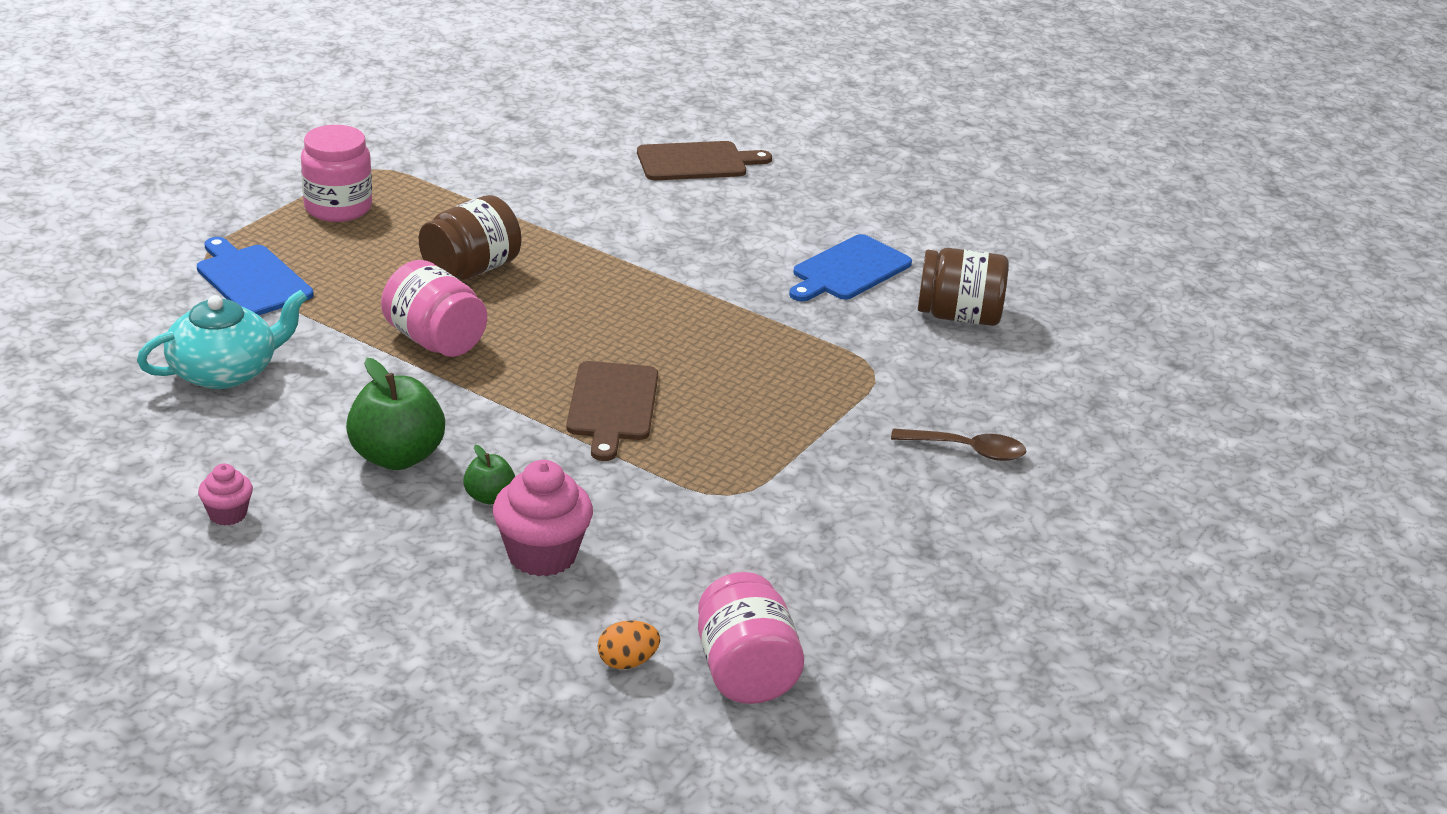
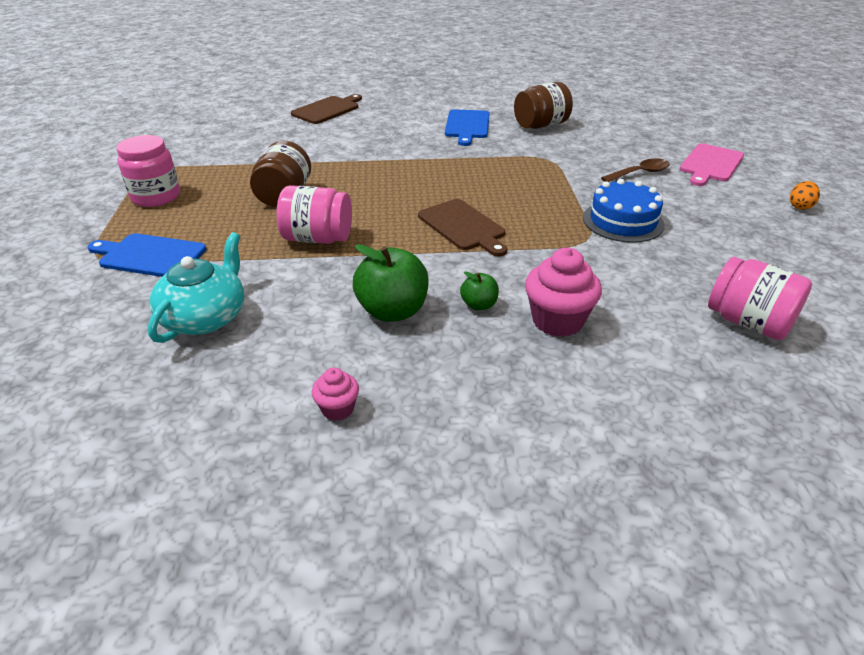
camera: 35 degrees left, 5 degrees up
orange egg [598,620,660,669] -> orange egg moved to [790,181,820,210]
none -> blue cake [583,179,664,243]
none -> pink cutting board [680,143,744,186]

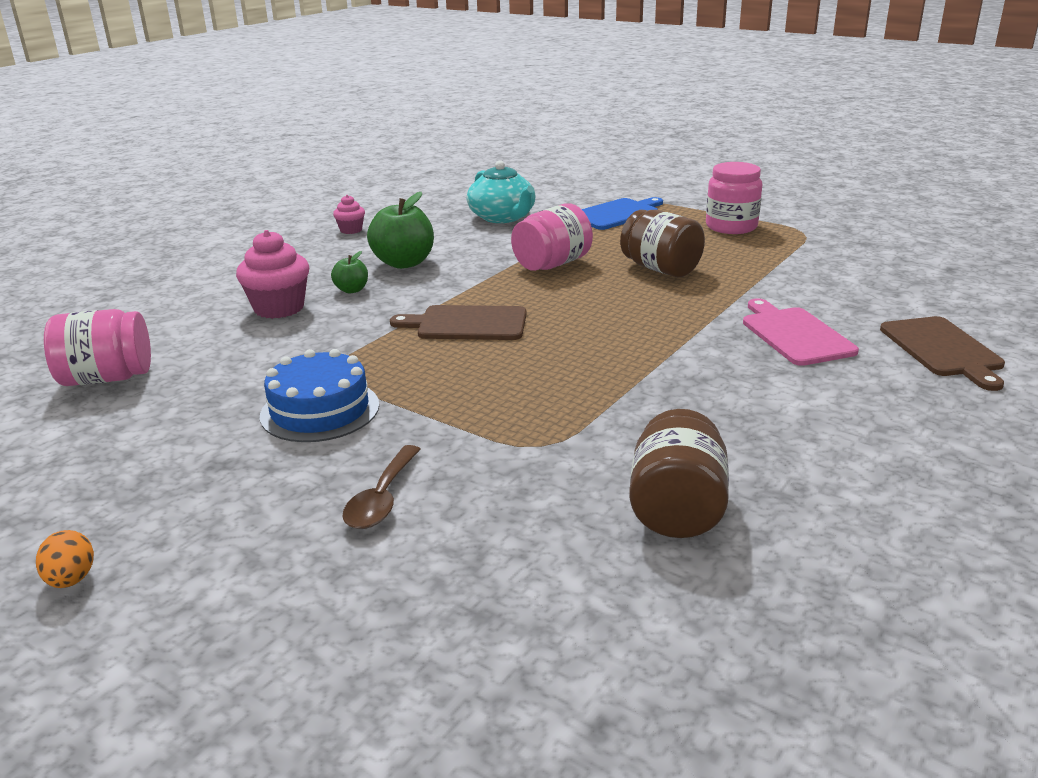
camera: 130 degrees right, 10 degrees down
blue cutting board [445,109,490,146] -> none
pink cutting board [680,143,744,186] -> pink cutting board moved to [743,298,859,366]

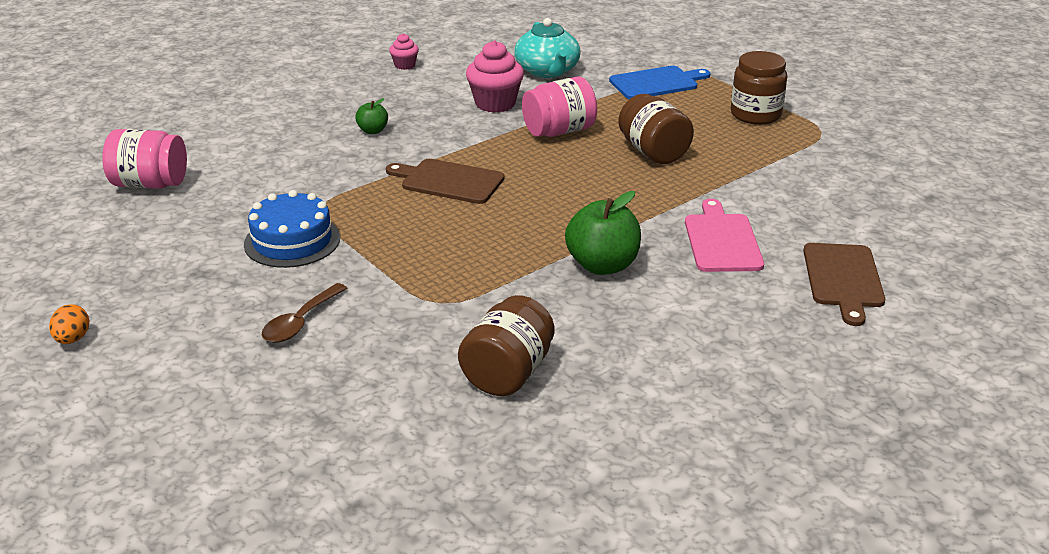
camera: 15 degrees right, 5 degrees up
pink cupcake [236,230,309,319] -> pink cupcake moved to [466,41,524,113]
green apple [367,192,434,269] -> green apple moved to [565,191,641,275]
pink jar [706,162,762,234] -> brown jar [731,51,787,125]

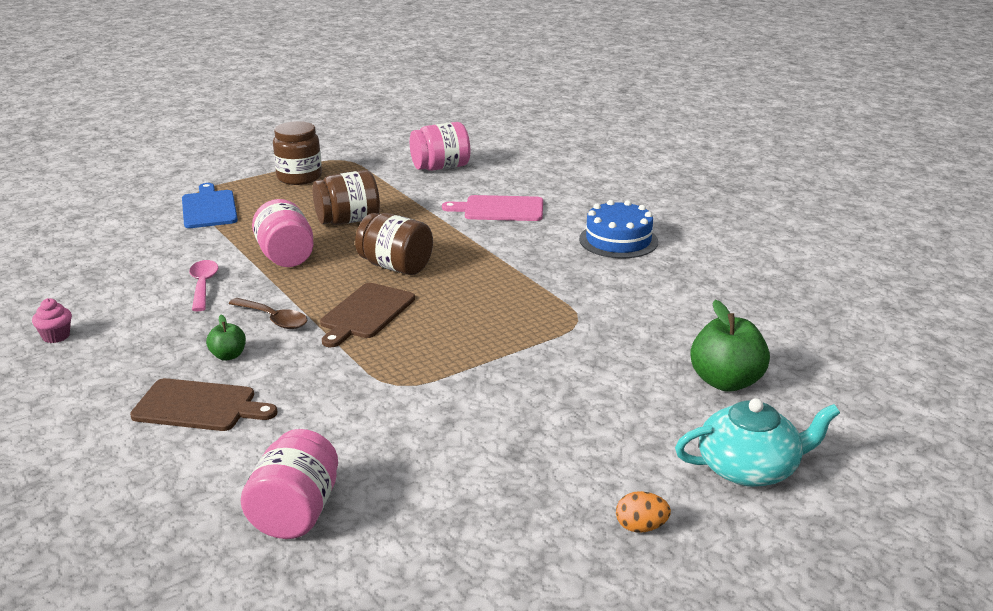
camera: 85 degrees left, 5 degrees down
blue cake [244,190,340,268] -> blue cake moved to [579,200,658,258]
brown spoon [262,283,348,343] -> brown spoon moved to [228,298,308,329]
brown jar [458,295,554,396] -> brown jar moved to [355,213,433,275]
pink cupcake [466,41,524,113] -> pink spoon [189,260,218,311]
turquoise teapot [514,18,581,78] -> turquoise teapot moved to [675,398,840,487]
green apple [565,191,641,275] -> green apple moved to [690,300,770,392]
brown cutting board [803,243,885,326] -> brown cutting board moved to [130,378,277,431]
none -> pink jar [410,122,470,171]

